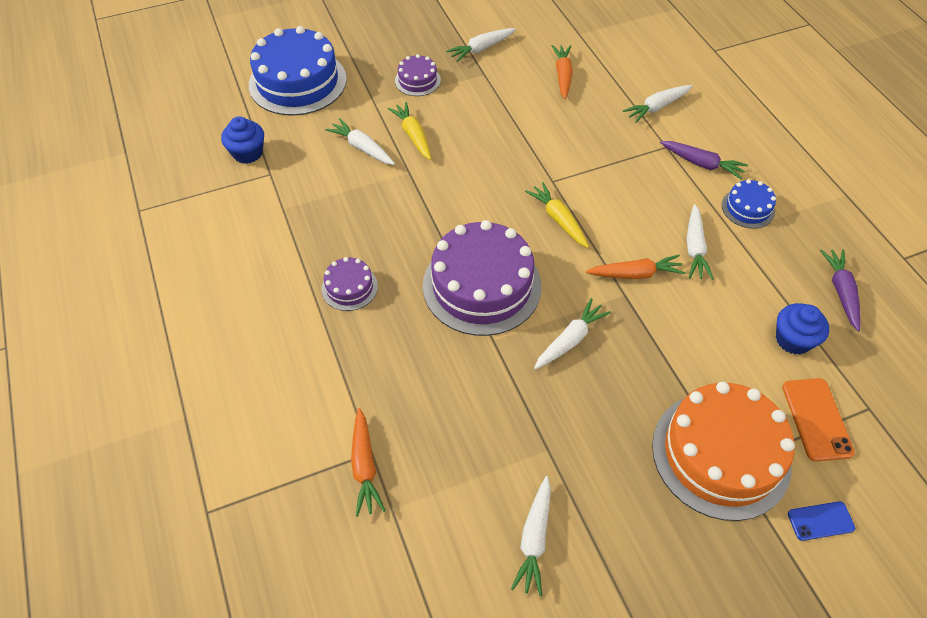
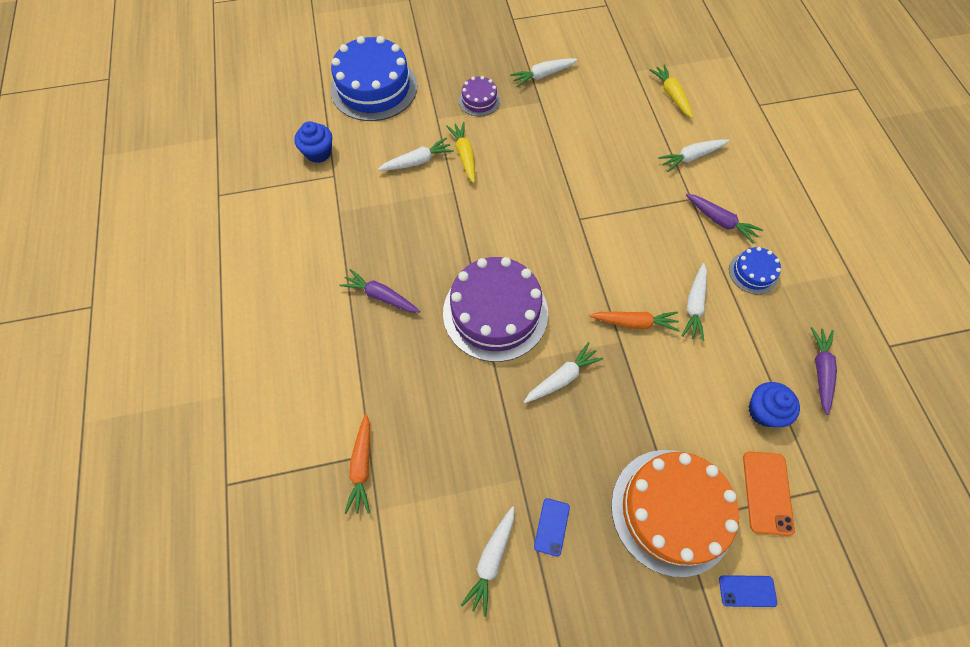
camera: 10 degrees right, 10 degrees up
purple cake [321,257,378,311] -> purple carrot [339,269,420,313]
white carrot [325,118,395,165] -> white carrot turned 105 degrees clockwise [378,138,454,171]
yellow carrot [525,182,589,248] -> yellow carrot moved to [649,64,693,118]
orange carrot [552,45,573,99] -> none
none -> blue phone [534,498,570,556]

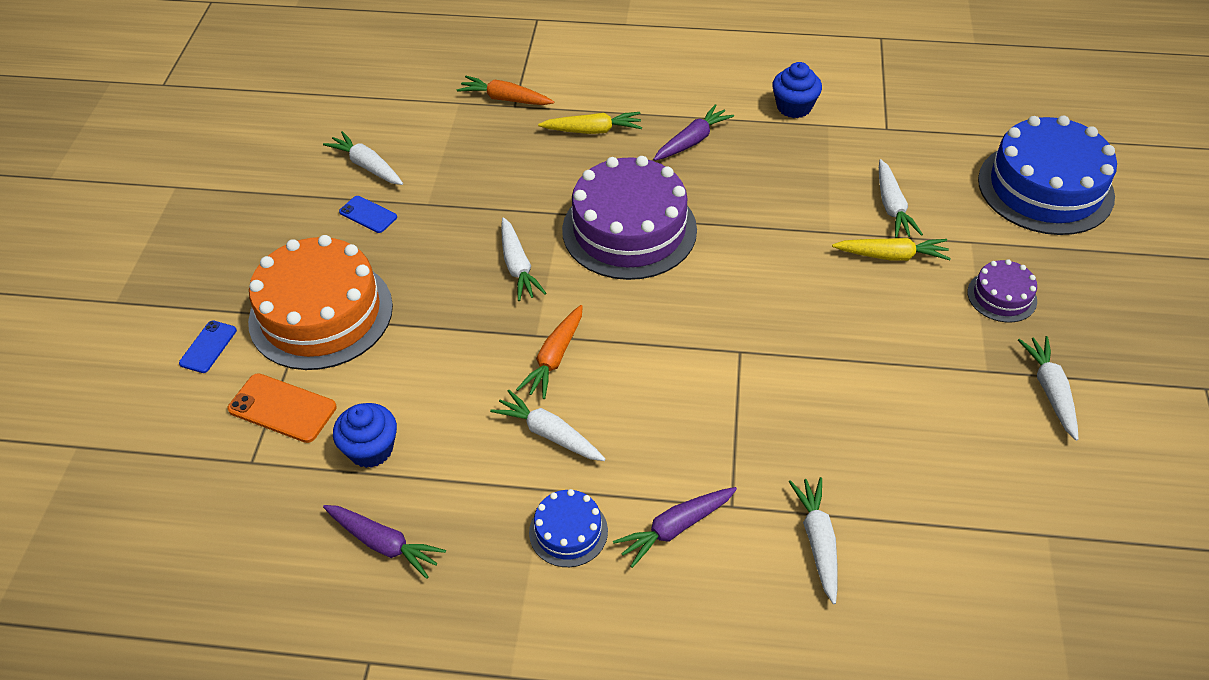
camera: 110 degrees right, 15 degrees down
blue cupcake [294,121,332,163] -> blue cupcake moved to [772,62,822,118]
yellow carrot [649,64,693,118] -> yellow carrot moved to [538,112,642,134]

